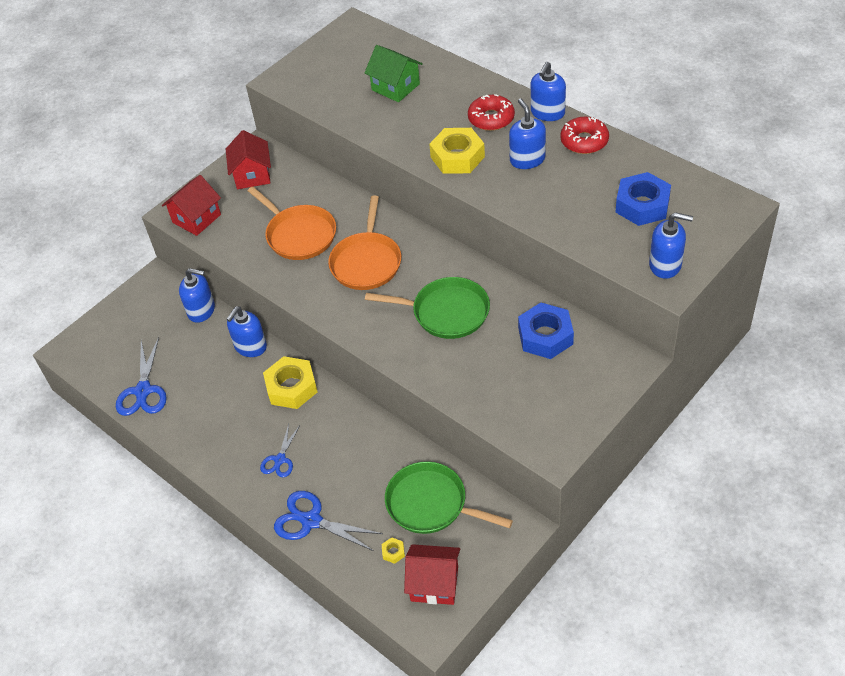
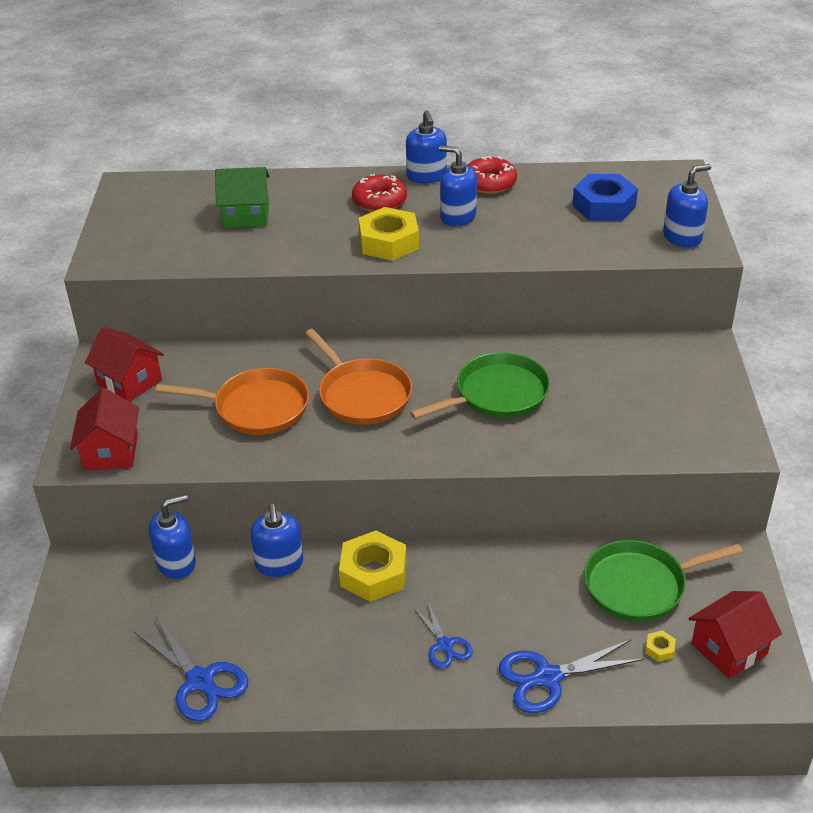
camera: 45 degrees left, 10 degrees down
blue nut [518,303,574,359] -> none

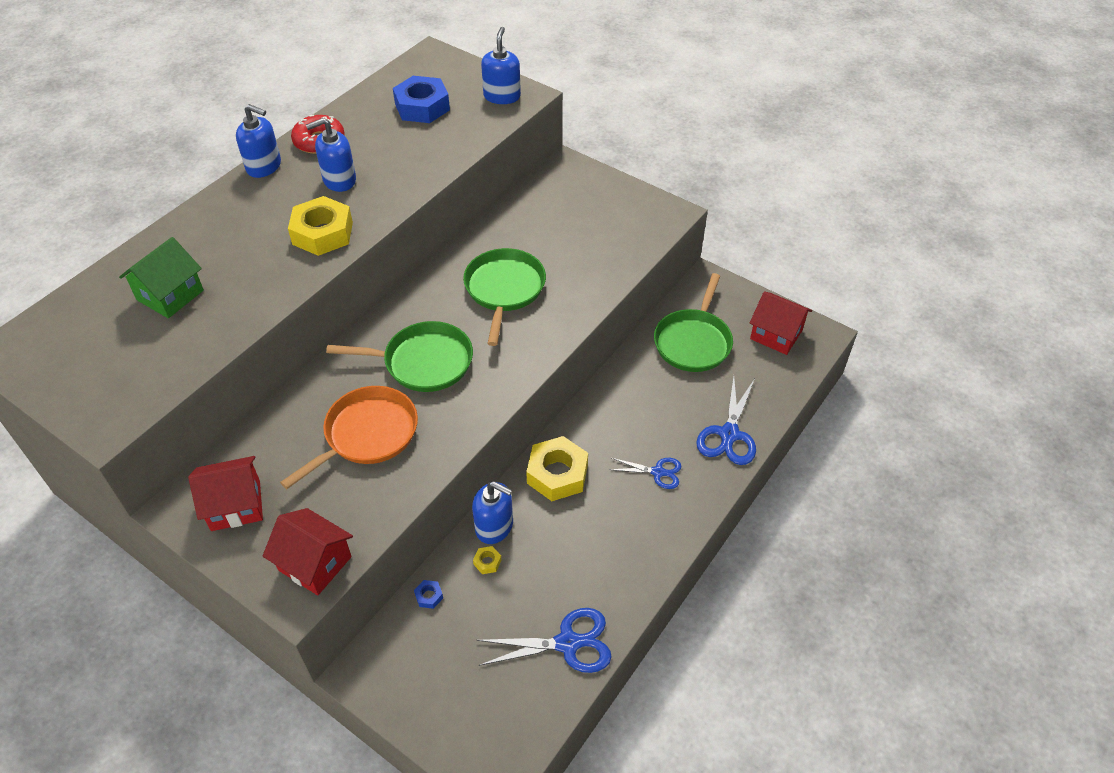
camera: 55 degrees left, 10 degrees up
blue soap dispenser [149,494,196,579] -> blue nut [414,580,443,609]
orange pan [305,329,412,425] -> green pan [326,321,473,392]
red donut [352,174,407,212] -> none
yellow nut [645,630,676,662] -> yellow nut moved to [473,546,501,574]
red house [688,591,782,679] -> red house turned 60 degrees counterclockwise [750,291,812,355]

